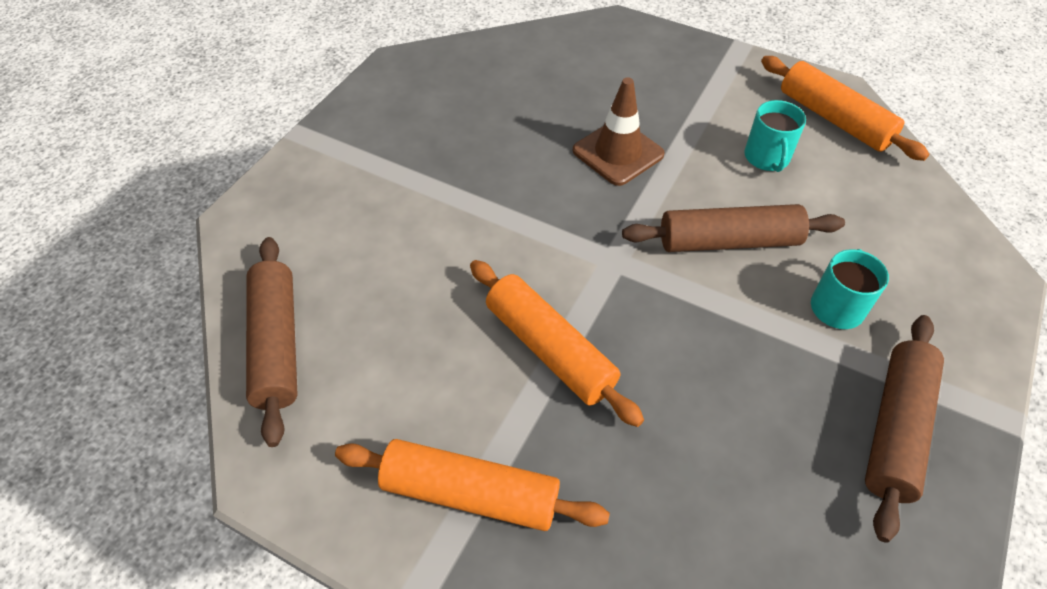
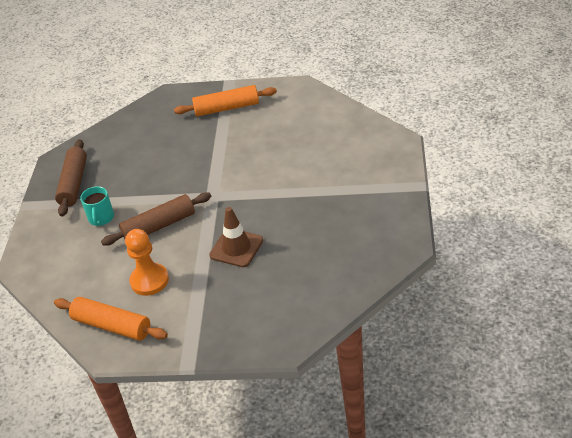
camera: 160 degrees right, 10 degrees down
brown rolling pin [246,237,298,447] -> none
orange rolling pin [470,260,644,427] -> none
turquoise mug [744,100,806,172] -> orange pawn [125,229,169,296]

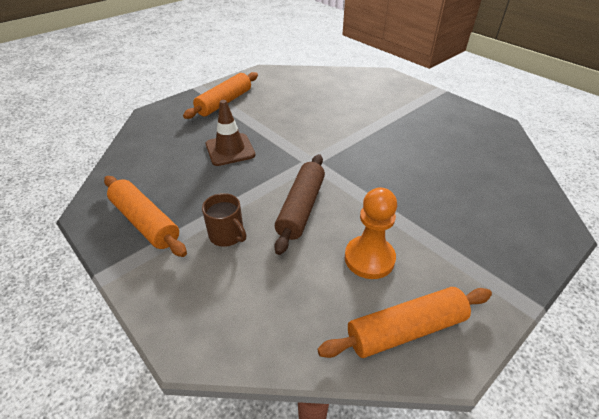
camera: 50 degrees left, 0 degrees up
brown rolling pin [55,139,87,217] -> orange rolling pin [104,176,187,257]
turquoise mug [80,186,114,226] -> brown mug [202,193,246,247]
brown traffic cone [209,207,263,267] -> brown traffic cone moved to [206,100,256,166]

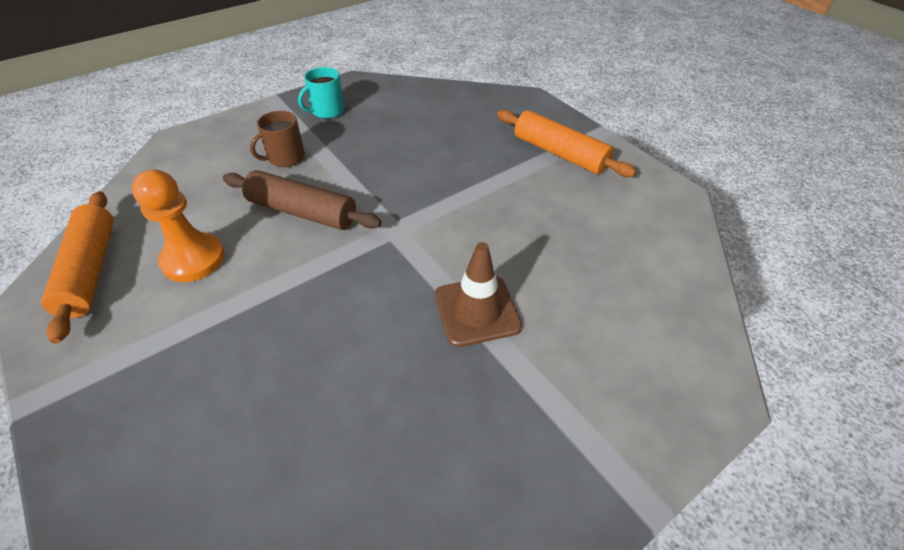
camera: 95 degrees right, 5 degrees up
orange rolling pin [104,176,187,257] -> turquoise mug [298,67,345,119]
brown traffic cone [206,100,256,166] -> brown traffic cone moved to [435,242,522,347]

